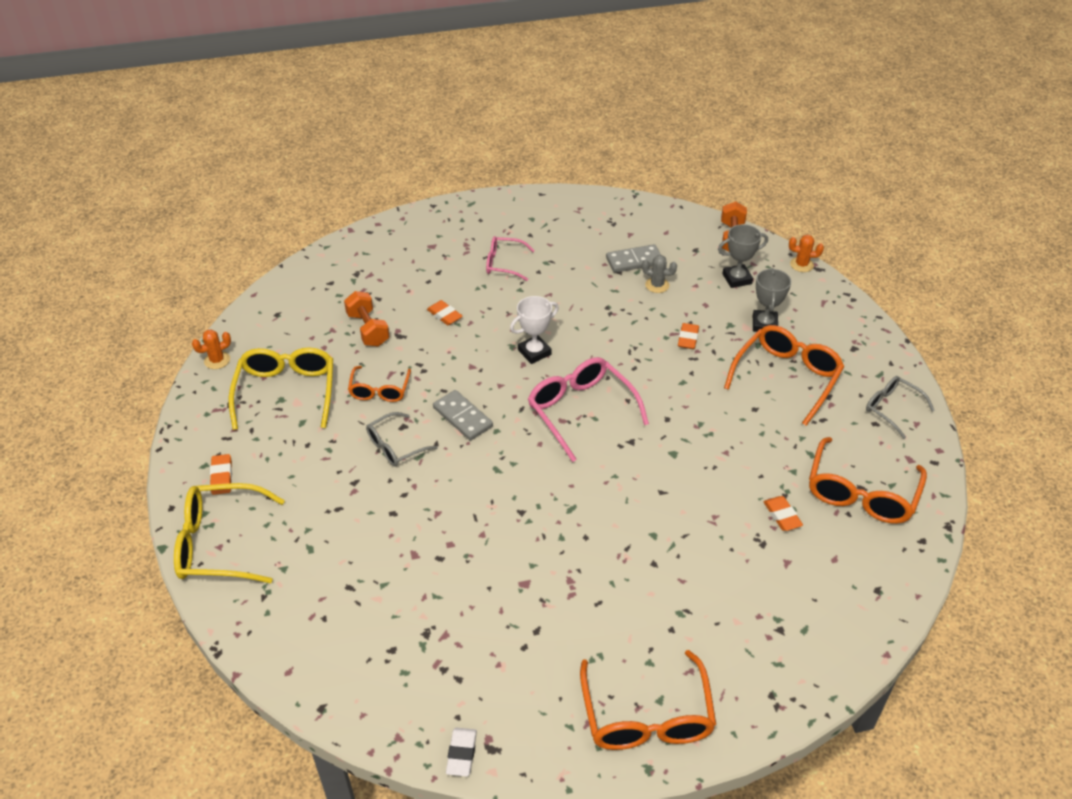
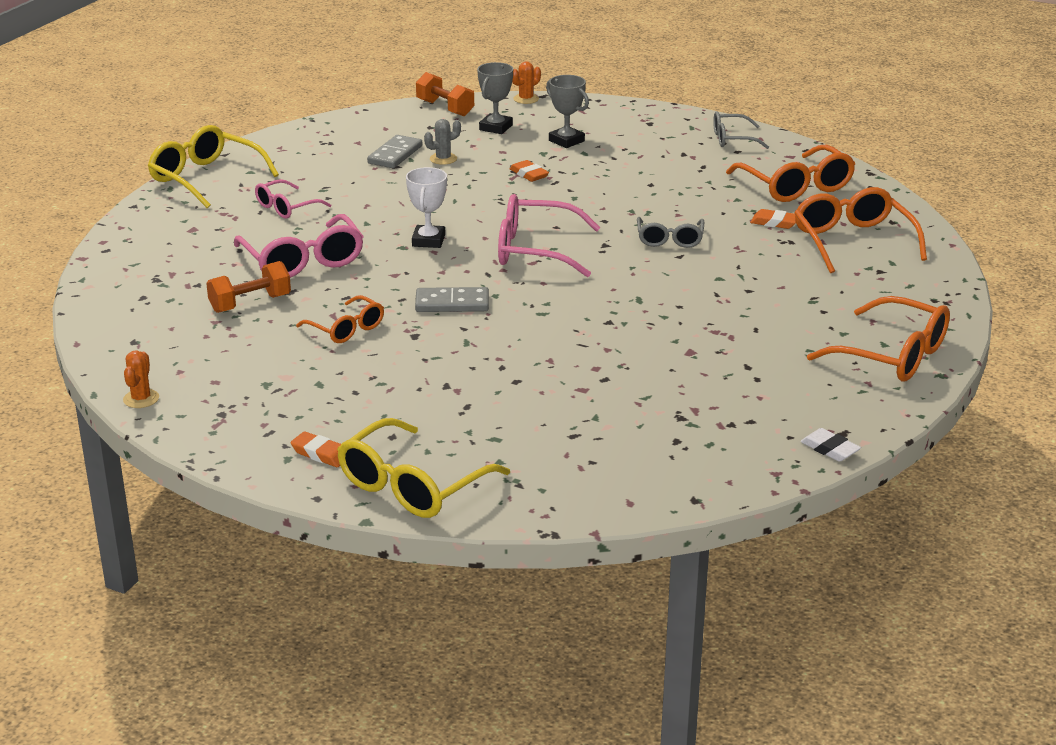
camera: 50 degrees left, 15 degrees down
yellow glasses [229,347,333,430] -> yellow glasses moved to [148,125,279,208]
orange dumbbell [344,291,390,346] -> orange dumbbell turned 45 degrees counterclockwise [206,261,291,313]
grey glasses [366,412,438,466] -> grey glasses moved to [637,217,704,248]
orange eraser [427,300,462,325] -> pink glasses [234,214,364,278]
orange glasses [724,325,844,426] -> orange glasses moved to [794,187,927,273]

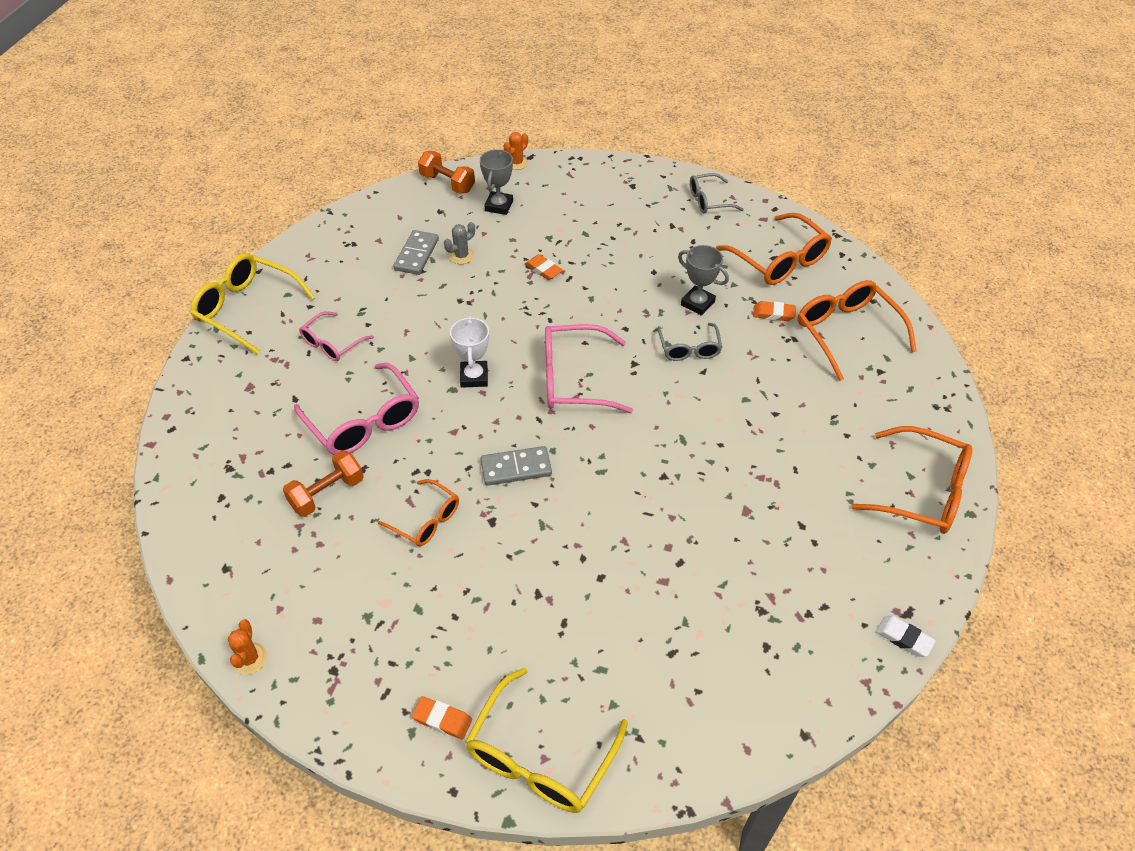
camera: 10 degrees left, 20 degrees up
grey trophy [546,75,589,148] -> grey trophy moved to [678,245,729,316]

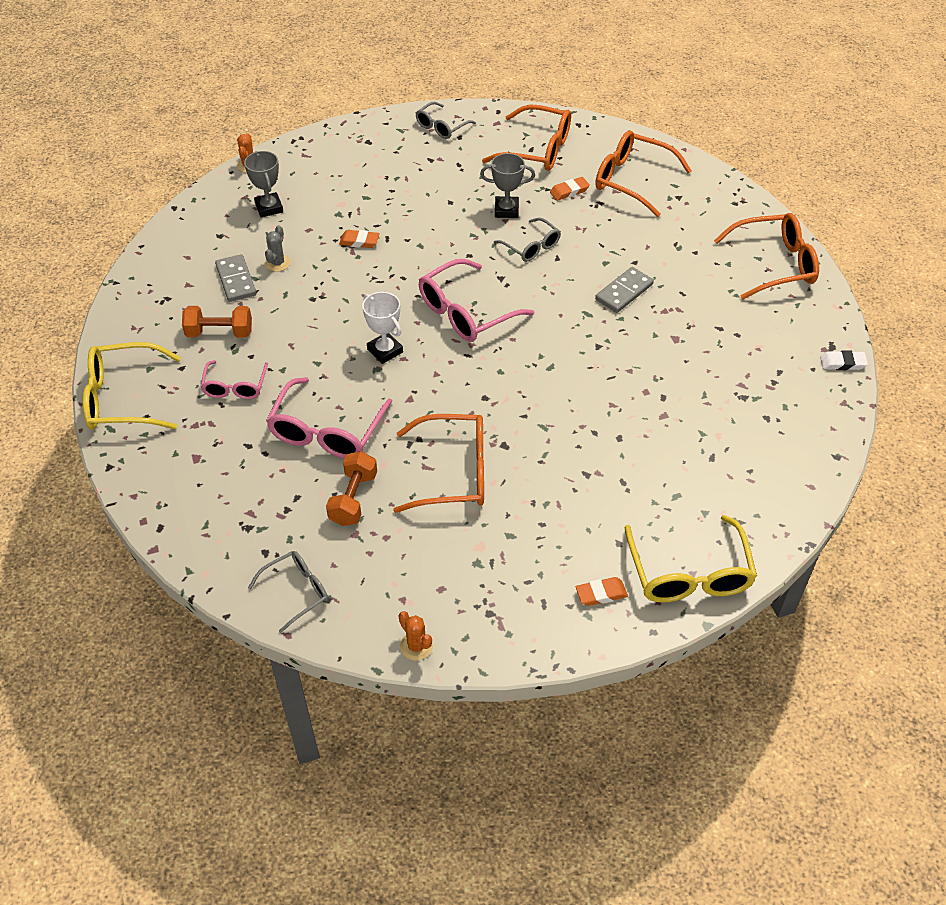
camera: 35 degrees left, 0 degrees up
pink glasses [294,363,419,455] -> pink glasses turned 90 degrees clockwise [266,377,392,459]
orange glasses [378,479,459,546] -> orange glasses [393,414,484,513], size x1.68
orange dumbbell [418,151,475,193] -> orange dumbbell moved to [182,306,252,338]
grey domino [481,446,552,486] -> grey domino moved to [595,267,654,313]
none -> grey glasses [248,551,328,633]

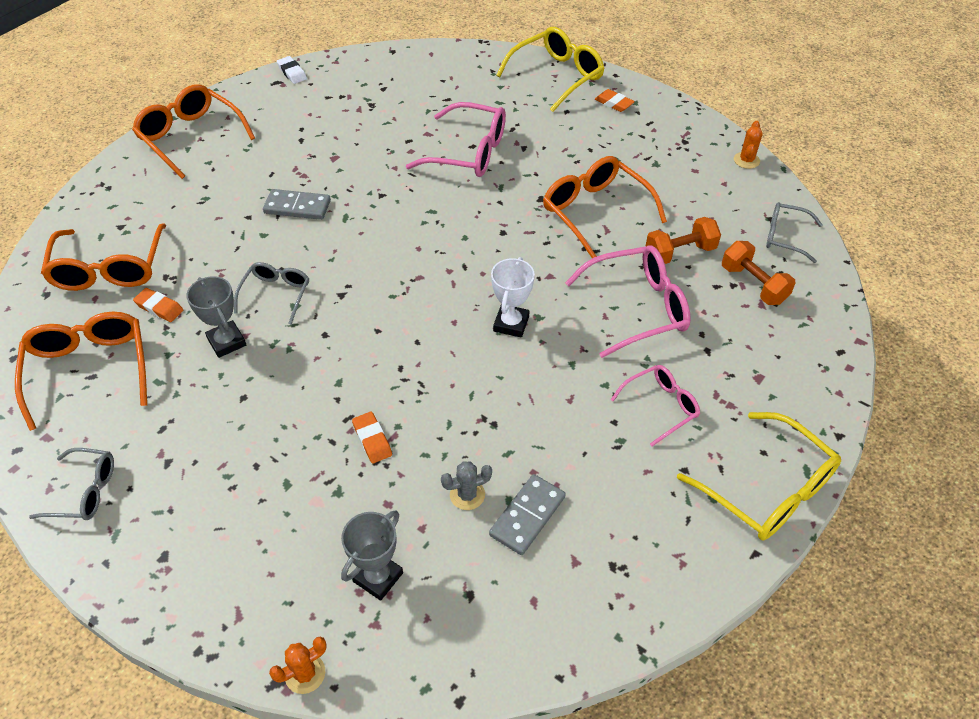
camera: 125 degrees left, 0 degrees up
orange dumbbell [182,306,252,338] -> orange dumbbell moved to [722,241,795,305]
pink glasses [419,259,534,342] -> pink glasses moved to [406,102,506,177]

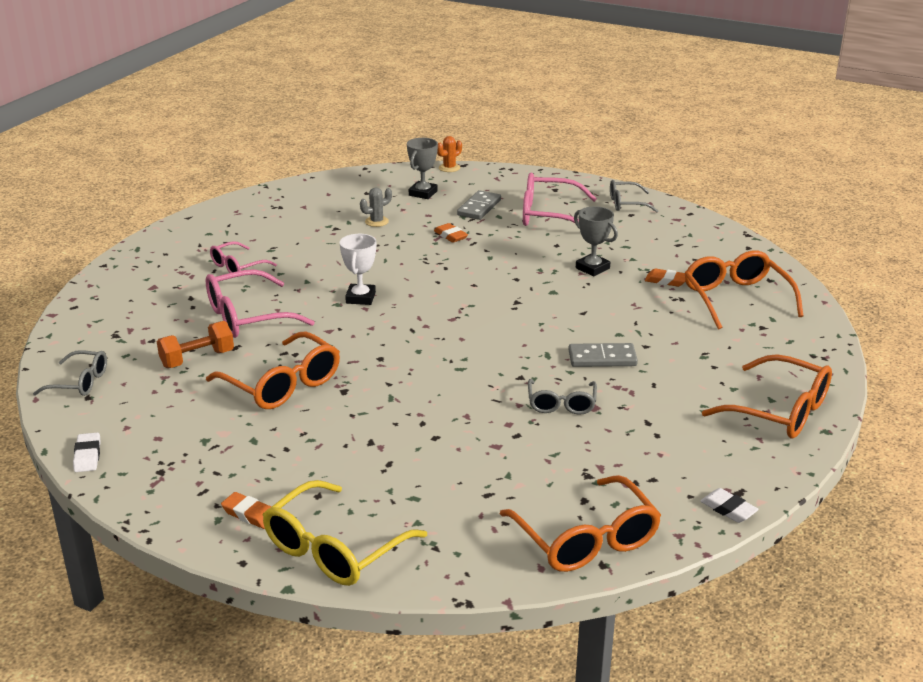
camera: 170 degrees right, 20 degrees down
orange glasses [15,312,147,431] -> orange glasses moved to [500,475,661,572]
grey glasses [234,262,309,325] -> grey glasses moved to [528,379,597,415]
pink glasses [406,102,506,177] -> pink glasses moved to [523,173,597,226]
grey domino [489,474,566,555] -> grey domino moved to [457,190,501,220]
yellow glasses [677,412,841,541] -> none
orange dumbbell [722,241,795,305] -> none
orange cactus [734,121,763,169] -> white eraser [73,432,101,472]

